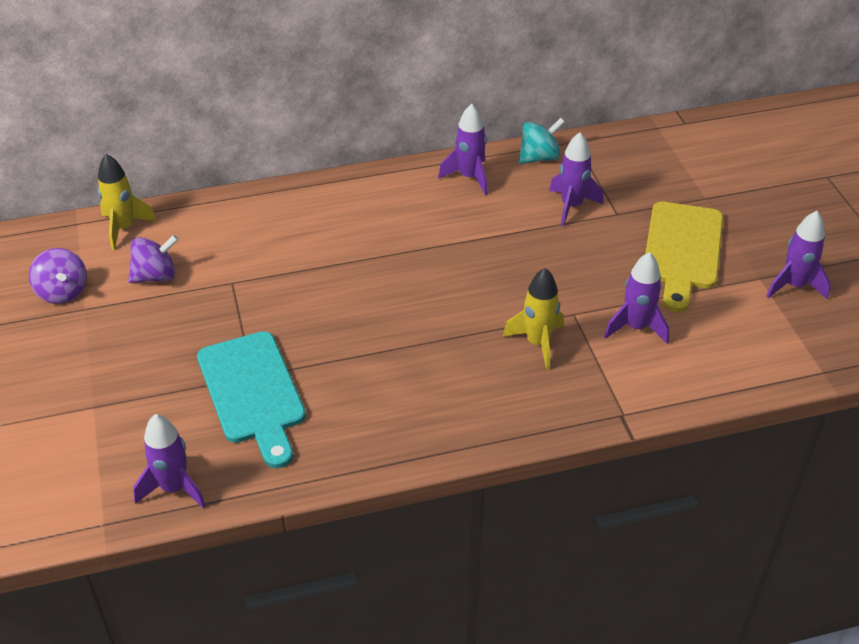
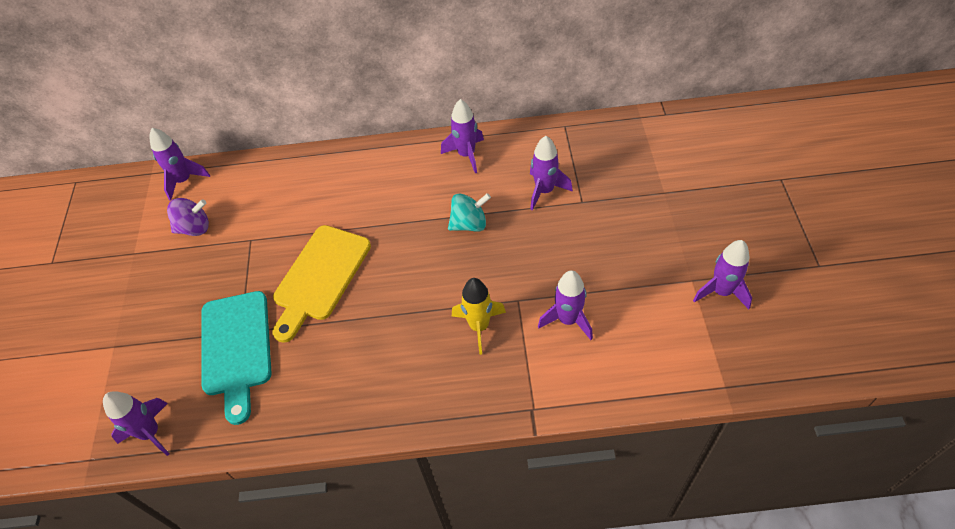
camera: 15 degrees right, 10 degrees up
purple spinning top [29,248,87,304] -> none
yellow rocket [97,154,157,250] -> purple rocket [149,128,210,201]
turquoise spinning top [518,118,565,164] -> turquoise spinning top moved to [448,193,491,232]
yellow cutting board [645,202,723,312] -> yellow cutting board moved to [272,225,371,343]

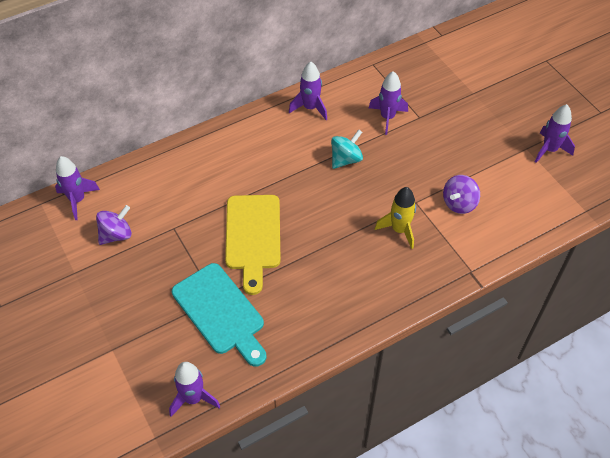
camera: 30 degrees left, 0 degrees up
purple rocket [538,270,593,340] -> purple spinning top [443,175,480,214]

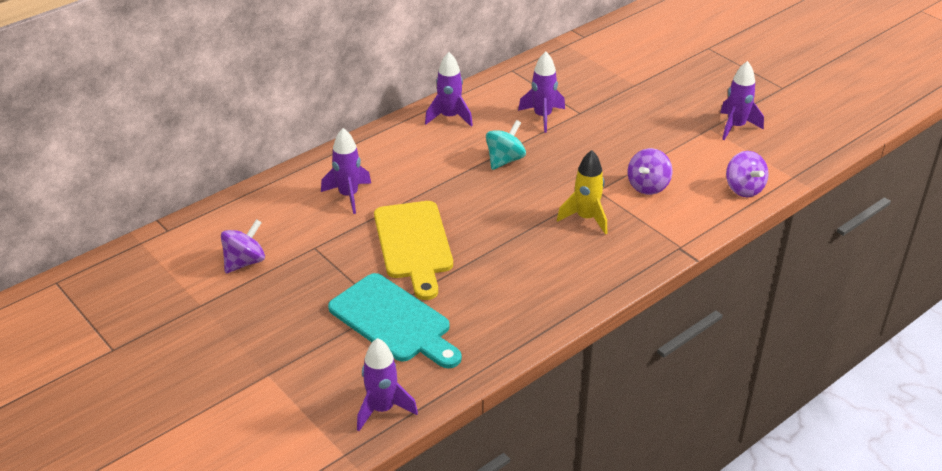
camera: 10 degrees left, 15 degrees down
purple rocket [55,156,100,220] -> purple rocket moved to [321,128,371,214]
none -> purple spinning top [726,151,769,197]

